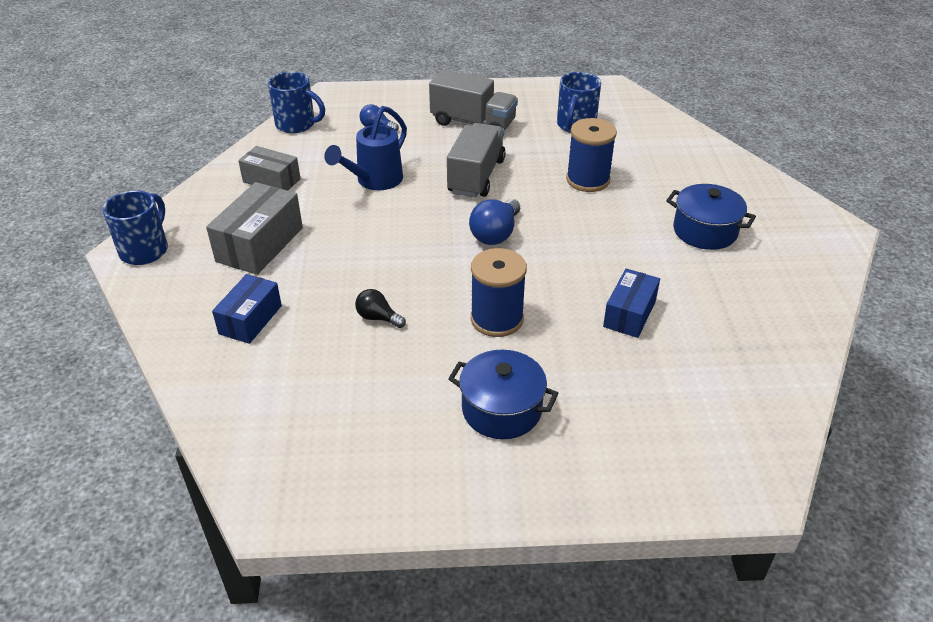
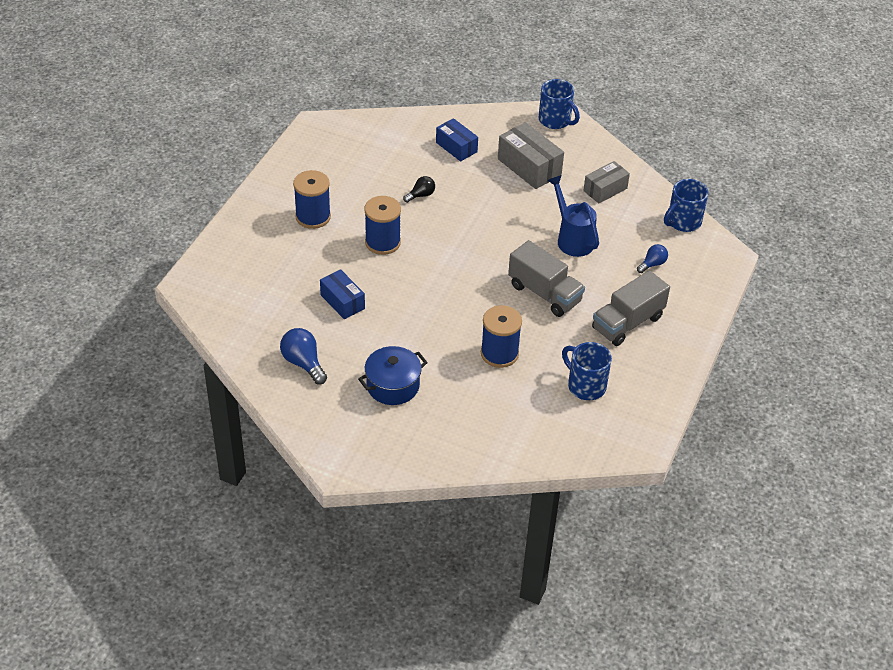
camera: 115 degrees right, 5 degrees up
blue pot [448,350,559,439] -> blue spool [293,170,331,229]
blue light bulb [469,199,520,245] -> blue light bulb moved to [280,328,327,384]

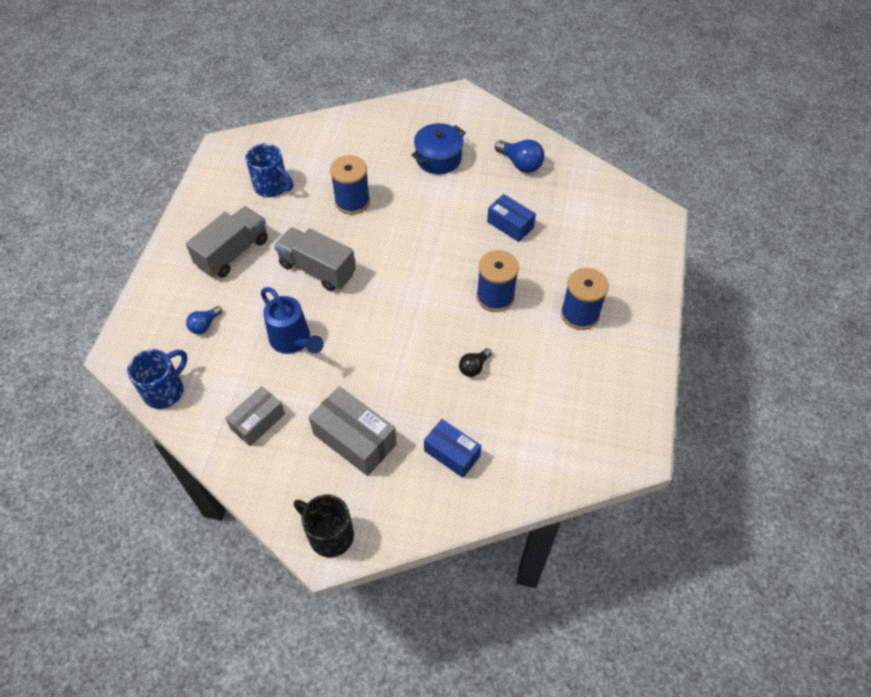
camera: 170 degrees right, 10 degrees up
blue mug [539,79,580,129] -> black mug [294,494,354,557]

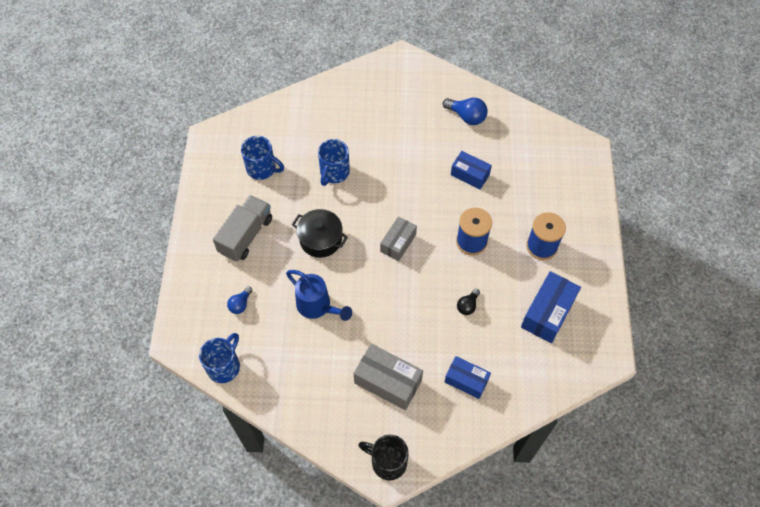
camera: 10 degrees left, 5 degrees up
grey box [225,386,285,446] -> grey box moved to [380,216,417,261]
grey truck [274,227,356,292] -> black pot [292,209,348,258]
blue spool [330,155,370,215] -> blue mug [318,139,350,186]
blue pot [411,123,466,175] -> none
none -> blue box [521,271,581,343]

